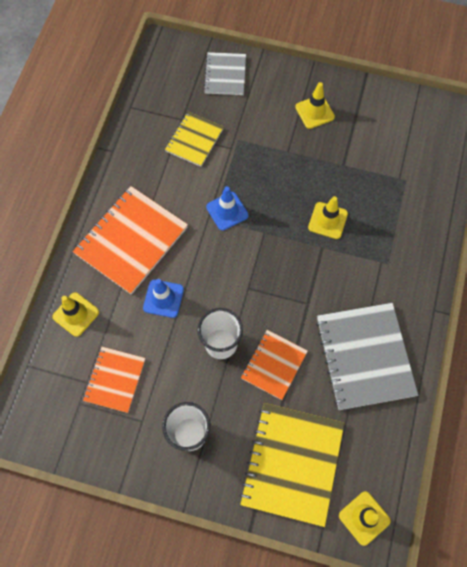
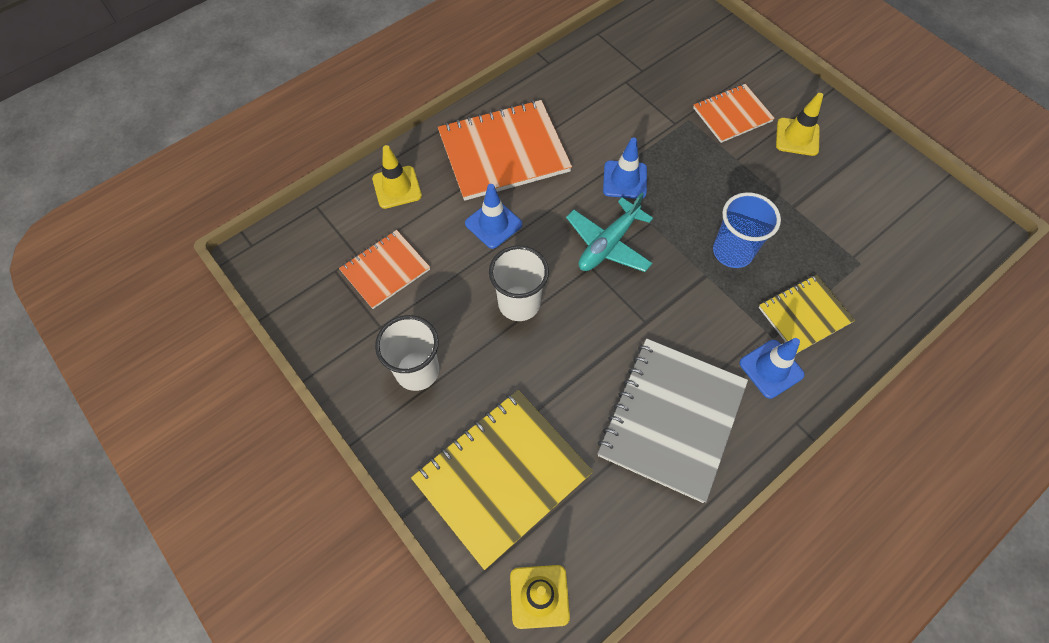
camera: 35 degrees right, 5 degrees down
yellow notebook [165,112,224,167] -> yellow notebook moved to [759,275,855,354]
grey notebook [203,52,246,95] -> none
orange notebook [241,330,308,400] -> orange notebook moved to [693,84,775,143]
yellow traffic cone [308,196,348,239] -> blue cup [713,192,781,268]
none -> turquoise plane [566,193,653,272]
none -> blue traffic cone [739,338,805,399]

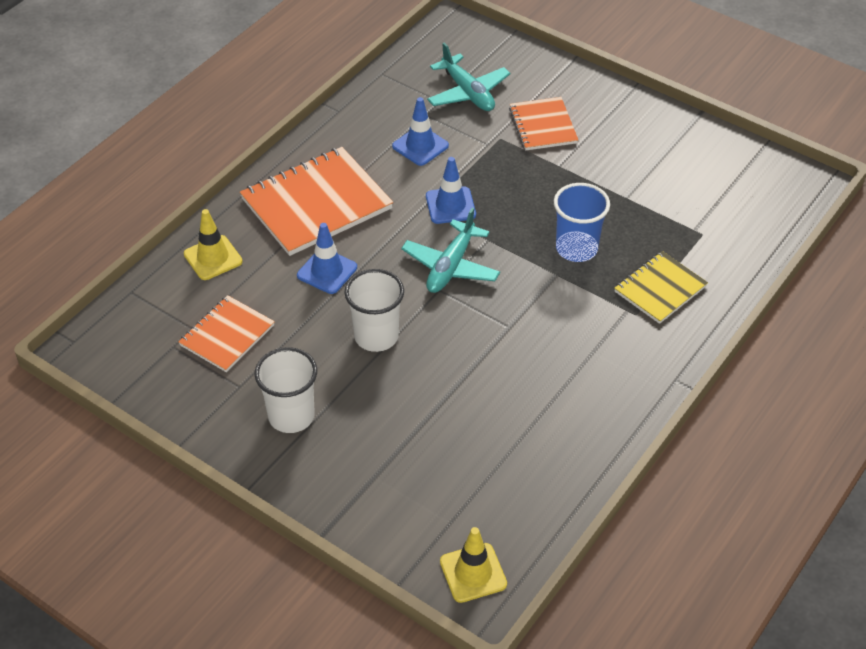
camera: 15 degrees left, 15 degrees down
yellow notebook [411,390,593,570] -> none
grey notebook [598,338,748,503] -> none
orange notebook [693,84,775,143] -> orange notebook turned 60 degrees counterclockwise [509,97,578,150]
blue traffic cone [739,338,805,399] -> blue traffic cone moved to [392,97,449,166]
yellow traffic cone [776,93,823,156] -> none
none -> turquoise plane [427,42,510,111]

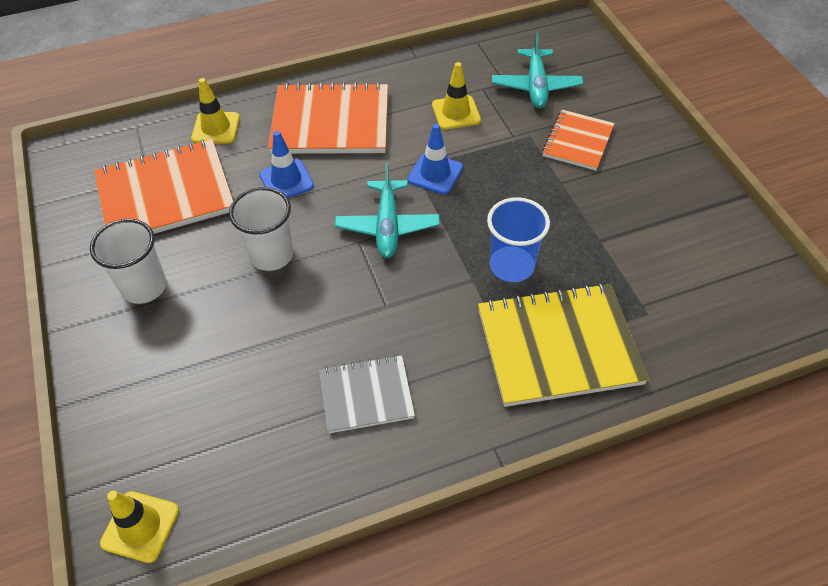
camera: 35 degrees right, 5 degrees up
orange notebook [178,295,275,372] -> orange notebook [94,139,233,234], size x1.72
blue traffic cone [392,97,449,166] -> yellow traffic cone [432,62,481,130]
turquoise plane [401,208,500,293] -> turquoise plane turned 60 degrees counterclockwise [335,163,440,258]
yellow notebook [614,251,708,324] -> yellow notebook [478,283,649,407], size x1.72
none -> grey notebook [319,355,415,433]

